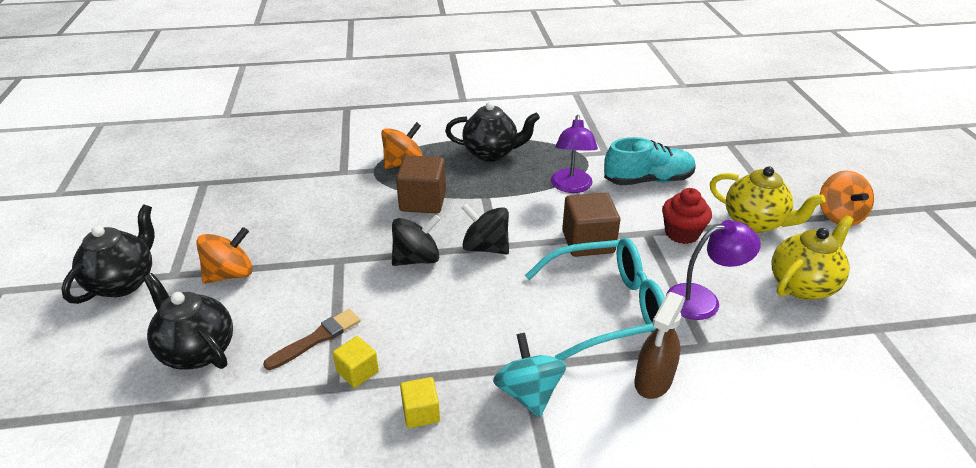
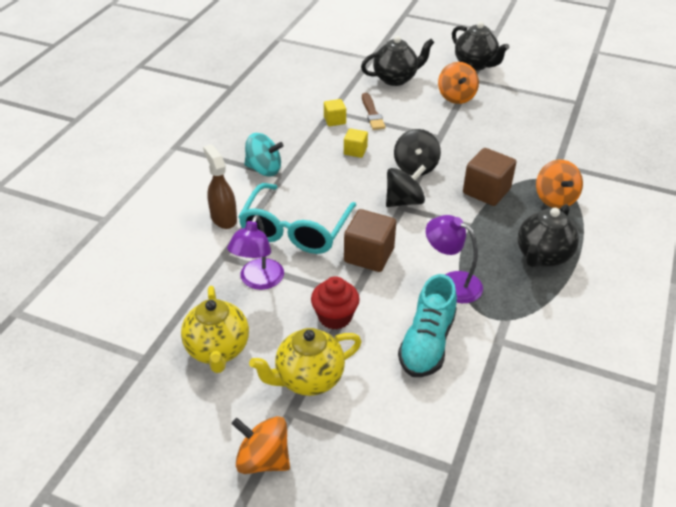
camera: 120 degrees right, 5 degrees up
yellow cube [400,377,440,428] -> yellow cube moved to [344,128,368,158]

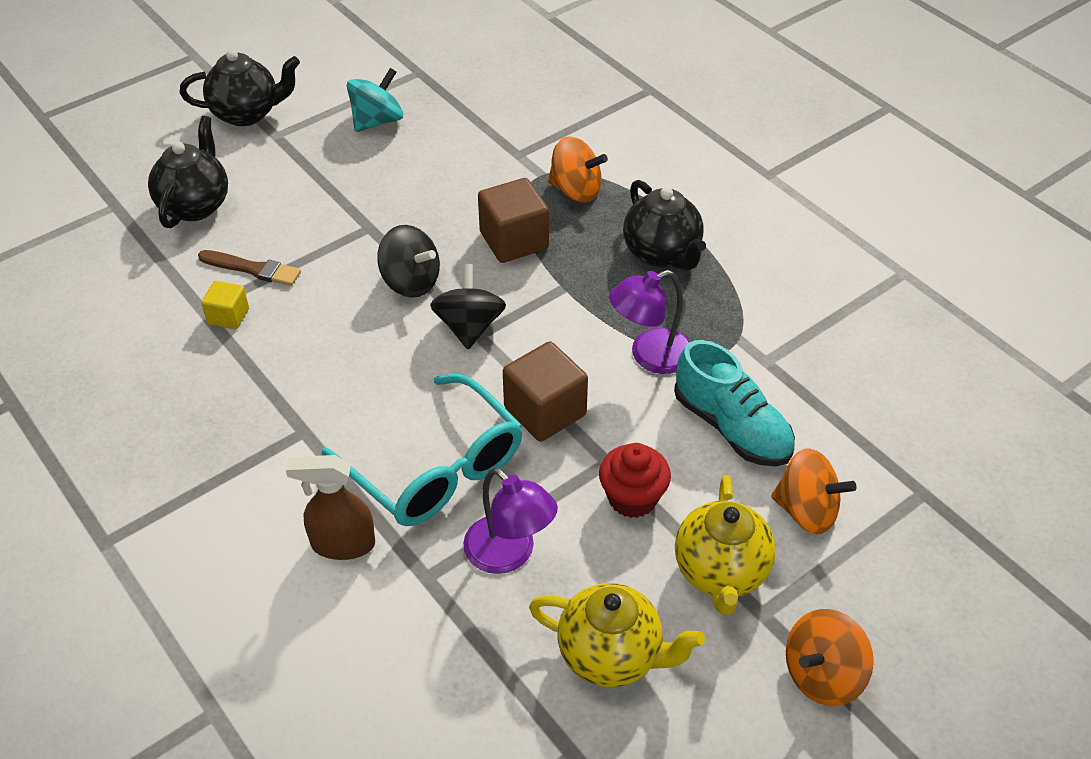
camera: 60 degrees left, 5 degrees up
turquoise spinning top [244,133,284,176] -> turquoise spinning top moved to [347,68,403,132]
yellow cube [344,128,368,158] -> none
orange spinning top [438,62,479,104] -> orange spinning top moved to [771,448,856,534]

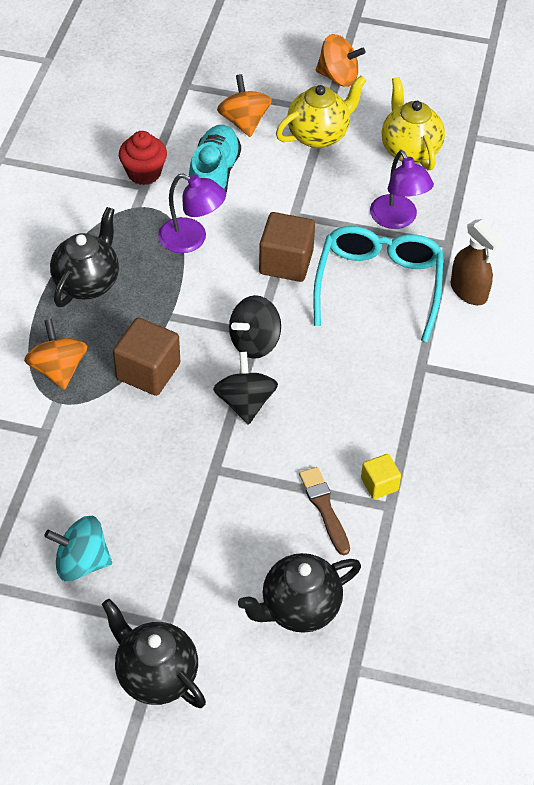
camera: 130 degrees left, 5 degrees up
purple lamp [463,467,558,574] -> purple lamp turned 150 degrees clockwise [370,150,434,229]
red cupcake [599,443,671,518] -> red cupcake moved to [119,131,167,185]

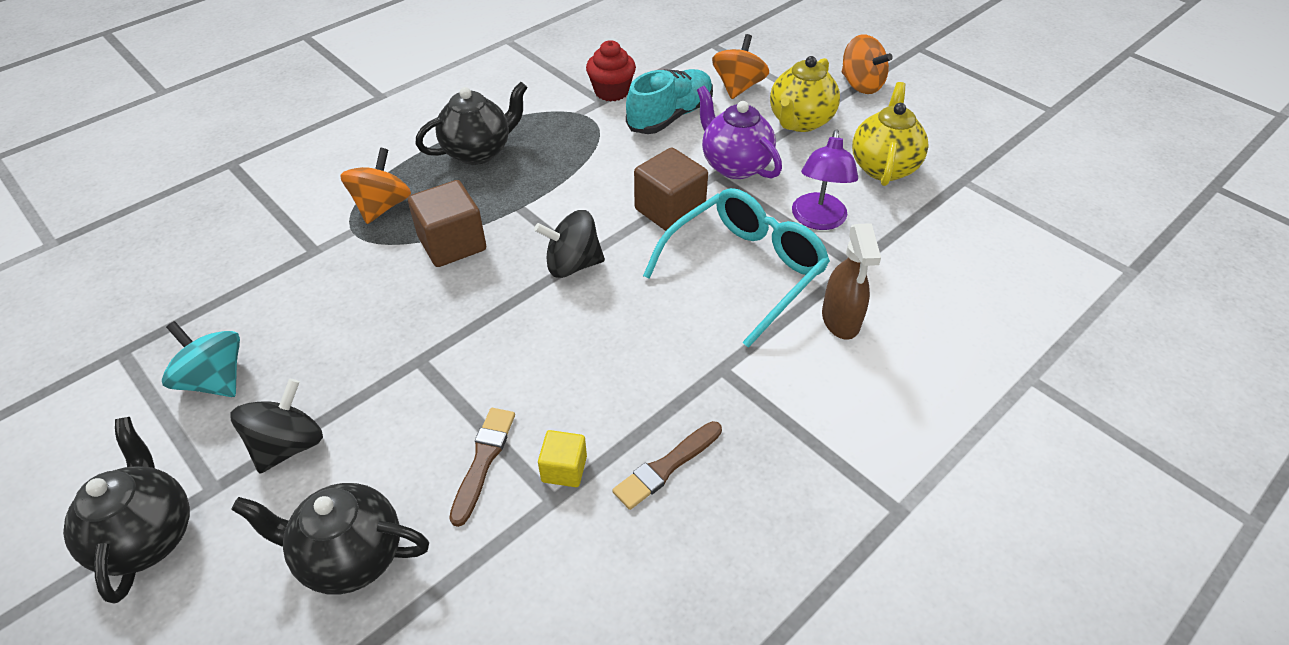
camera: 35 degrees right, 5 degrees down
purple lamp [158,174,226,253] -> none
black spinning top [213,352,278,425] -> black spinning top moved to [230,379,323,474]
yellow teapot [276,75,367,148] -> yellow teapot turned 120 degrees clockwise [770,56,840,132]
none -> brown brush [612,421,722,510]
none -> purple teapot [697,86,782,179]

